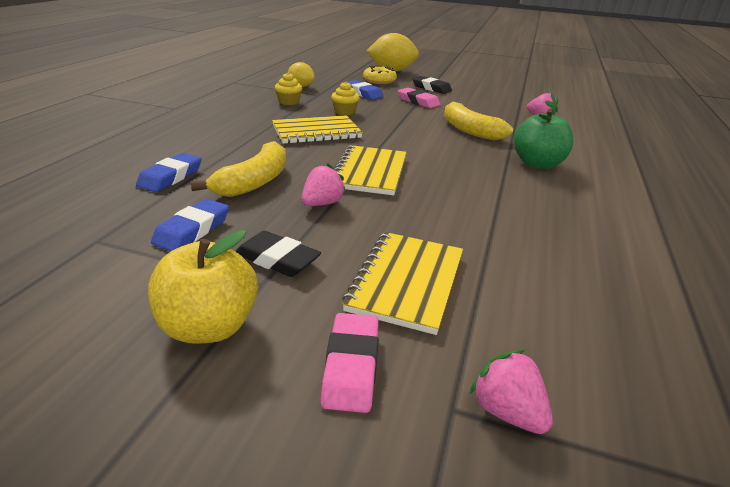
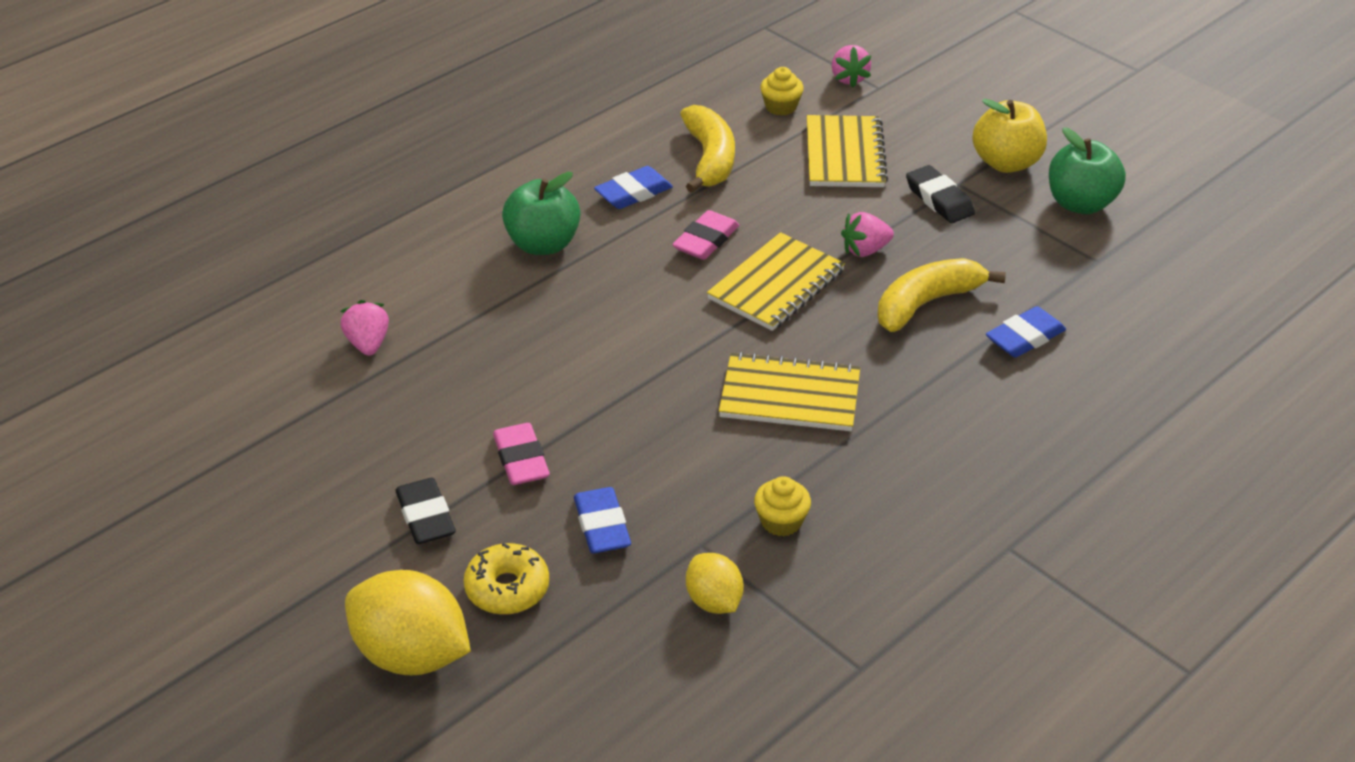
camera: 150 degrees left, 10 degrees up
blue eraser [151,199,229,252] -> blue eraser moved to [594,166,673,209]
pink eraser [321,313,379,413] -> pink eraser moved to [672,210,739,260]
yellow cupcake [331,82,360,115] -> yellow cupcake moved to [760,67,804,116]
yellow notebook [342,232,463,335] -> yellow notebook turned 45 degrees counterclockwise [807,115,888,187]
yellow banana [444,101,513,140] -> yellow banana moved to [680,105,735,193]
none -> green apple [1049,127,1126,214]

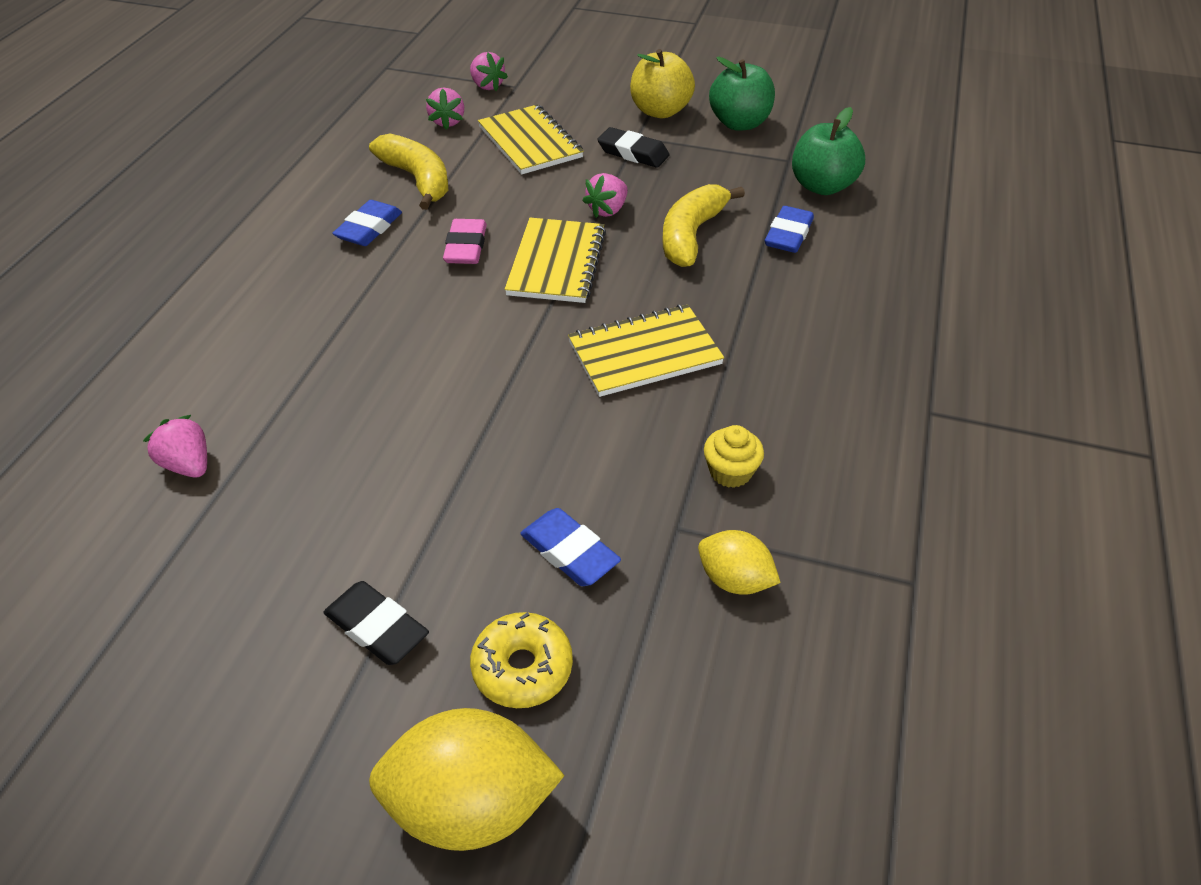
camera: 30 degrees left, 5 degrees up
pink eraser [493,423,550,485] -> none
green apple [502,172,580,255] -> green apple moved to [792,107,865,195]
yellow cupcake [760,67,804,116] -> pink strawberry [426,88,464,130]

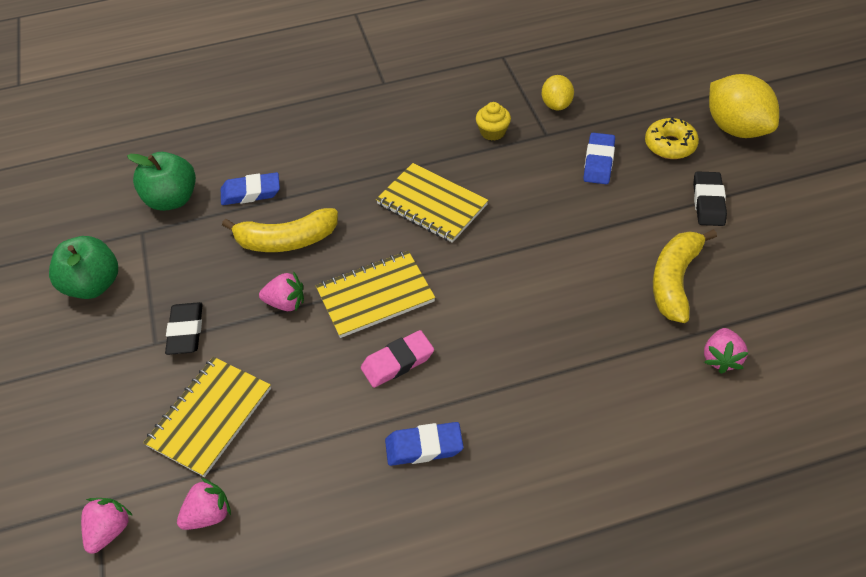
camera: 120 degrees left, 5 degrees up
yellow banana [369,133,448,210] -> yellow banana moved to [653,229,717,323]
yellow apple [630,49,695,118] -> none

